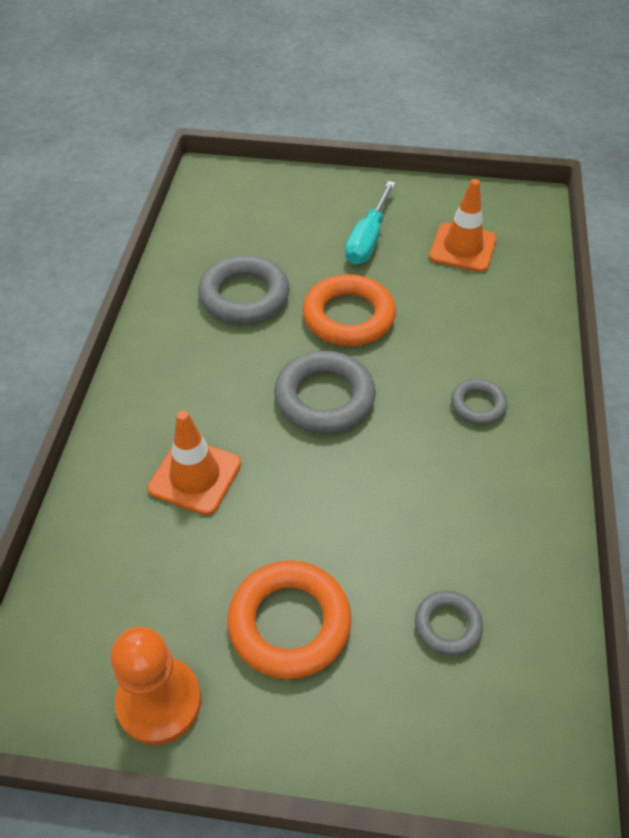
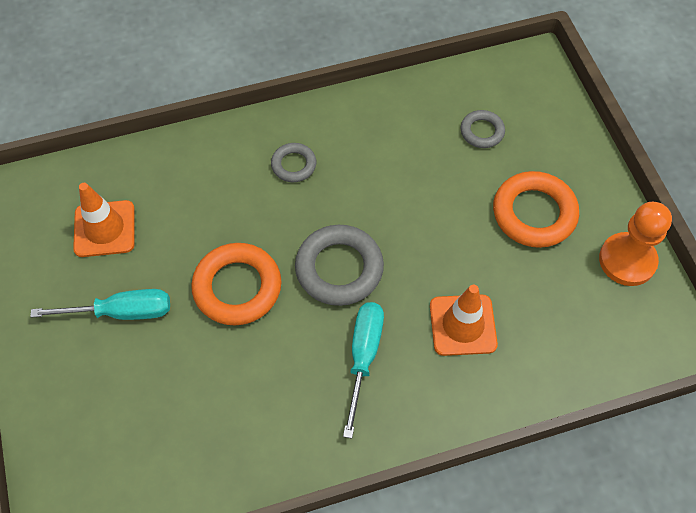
camera: 115 degrees left, 10 degrees up
grey ring [198,255,290,324] -> none
none -> turquoise screwdriver [343,302,384,439]

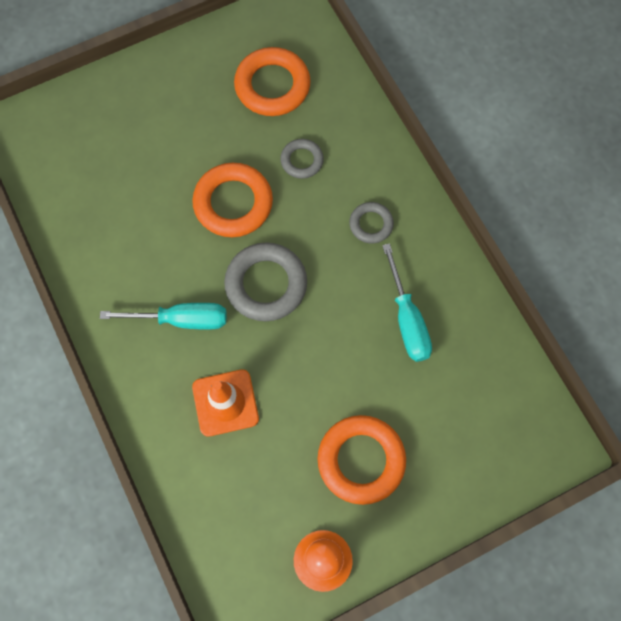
camera: 80 degrees right, 10 degrees up
turquoise screwdriver [30,289,170,320] -> turquoise screwdriver moved to [382,243,432,362]
orange traffic cone [73,183,135,257] -> orange ring [234,47,311,116]
grey ring [461,110,505,148] -> grey ring moved to [280,139,324,179]

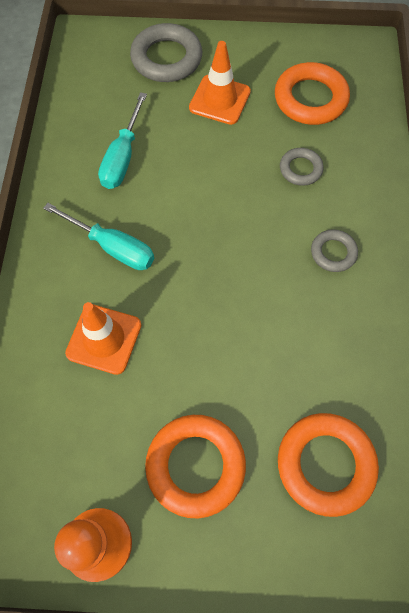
camera: 30 degrees right, 5 degrees down
orange ring [192,163,273,237] -> orange ring moved to [278,413,379,517]
grey ring [224,242,307,321] -> grey ring moved to [130,23,202,82]
turquoise screwdriver [382,243,432,362] -> turquoise screwdriver moved to [98,92,147,189]
none -> orange traffic cone [189,41,251,125]

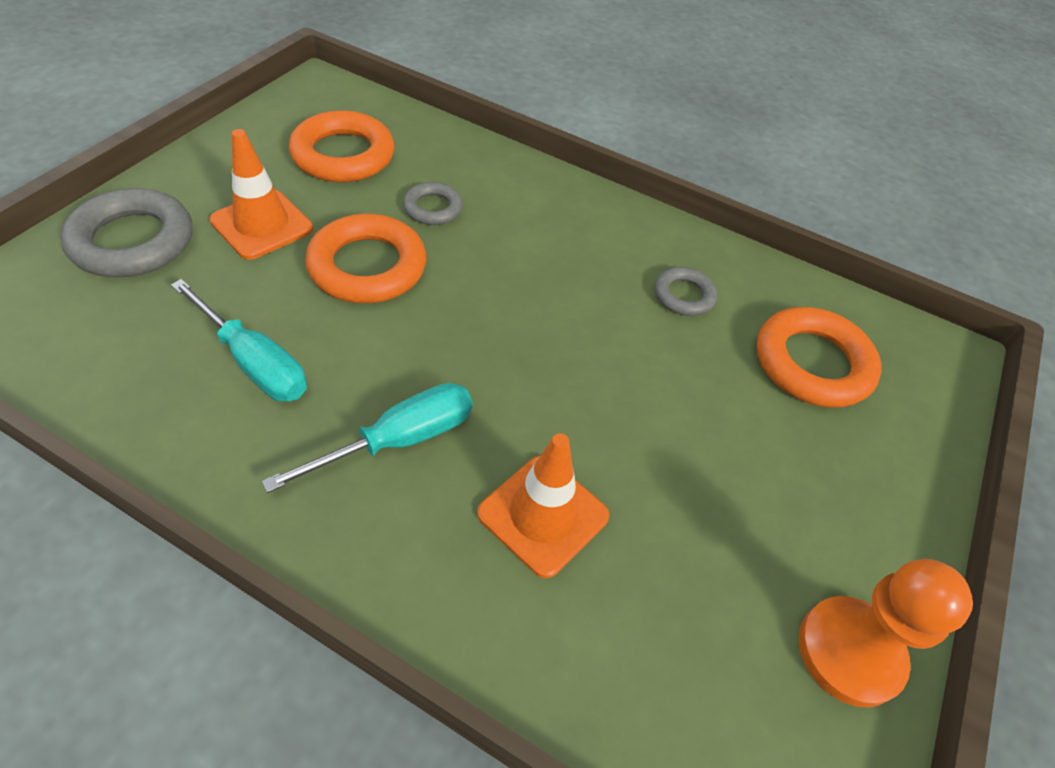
camera: 70 degrees left, 15 degrees down
orange ring [145,415,246,518] -> orange ring moved to [305,214,426,303]
grey ring [311,229,358,272] -> grey ring moved to [655,267,717,316]

